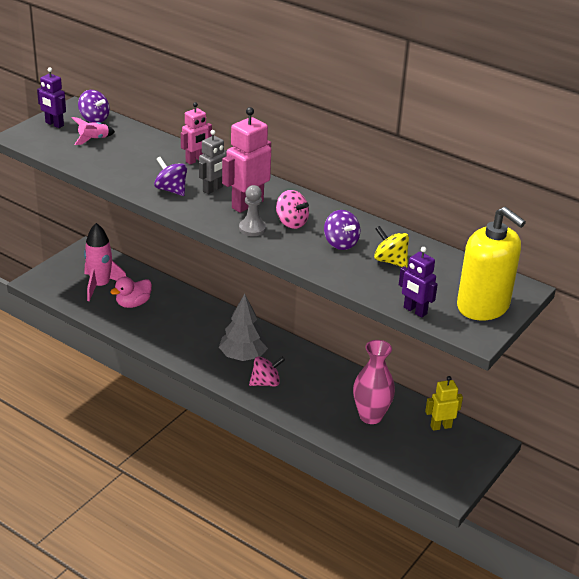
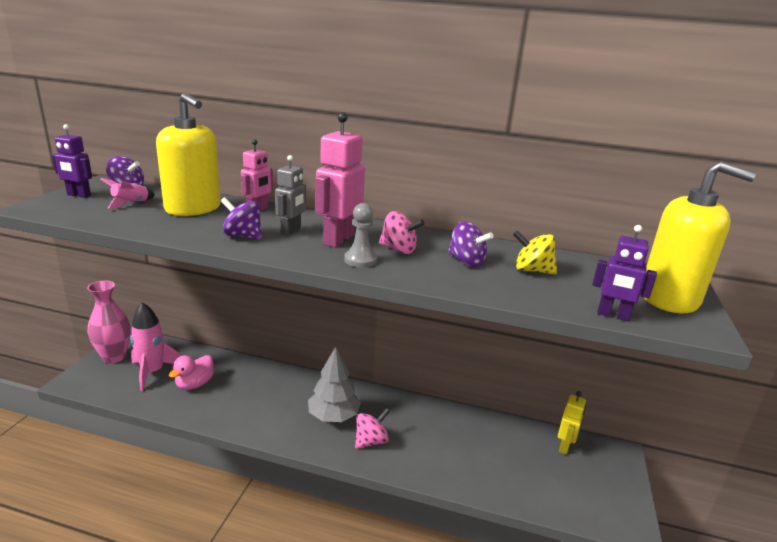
camera: 20 degrees left, 10 degrees down
pink vase [353,340,395,424] -> pink vase moved to [87,281,131,363]
yellow robot [425,376,463,431] -> yellow robot turned 150 degrees clockwise [558,391,586,455]
none -> yellow soap dispenser [156,93,221,216]

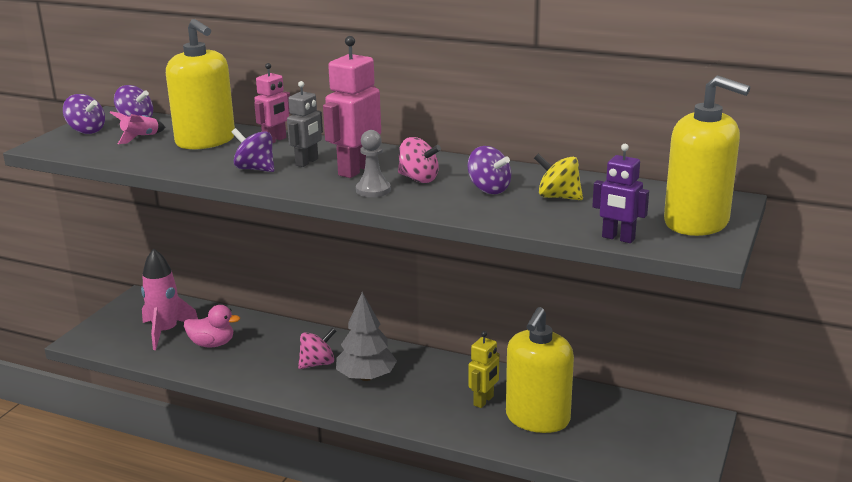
camera: 10 degrees right, 0 degrees up
purple robot [52,124,92,198] -> purple spinning top [63,94,105,134]
pink vase [87,281,131,363] -> none
pink duck [169,355,214,390] -> pink duck turned 120 degrees counterclockwise [184,305,240,347]
pink spinning top [355,408,390,449] -> pink spinning top moved to [298,328,336,369]
yellow robot [558,391,586,455] -> yellow robot moved to [468,331,499,408]
none -> yellow soap dispenser [506,307,574,433]

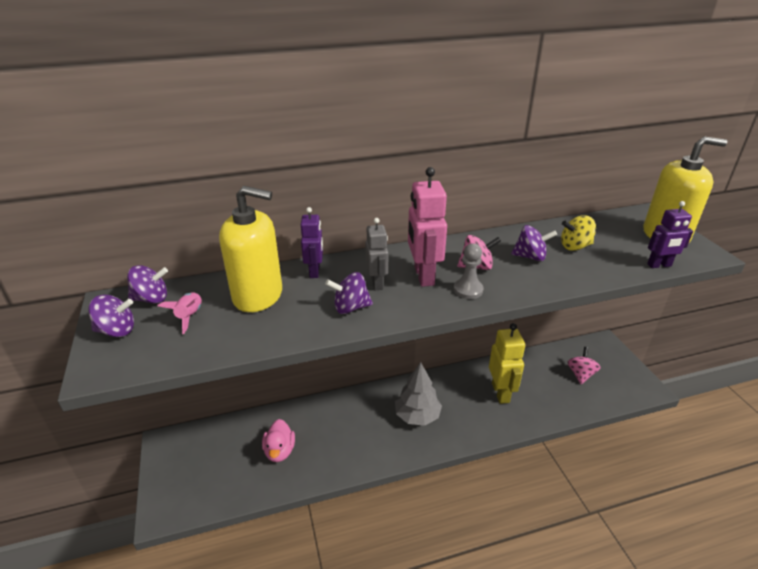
camera: 40 degrees left, 10 degrees up
pink rocket [141,248,198,350] -> none
pink duck [184,305,240,347] -> pink duck turned 120 degrees clockwise [262,419,295,462]
pink robot [254,63,290,144] -> purple robot [301,207,323,278]
pink spinning top [298,328,336,369] -> pink spinning top moved to [567,347,601,384]
yellow robot [468,331,499,408] -> yellow robot [489,323,525,404], size x1.59
yellow soap dispenser [506,307,574,433] -> none

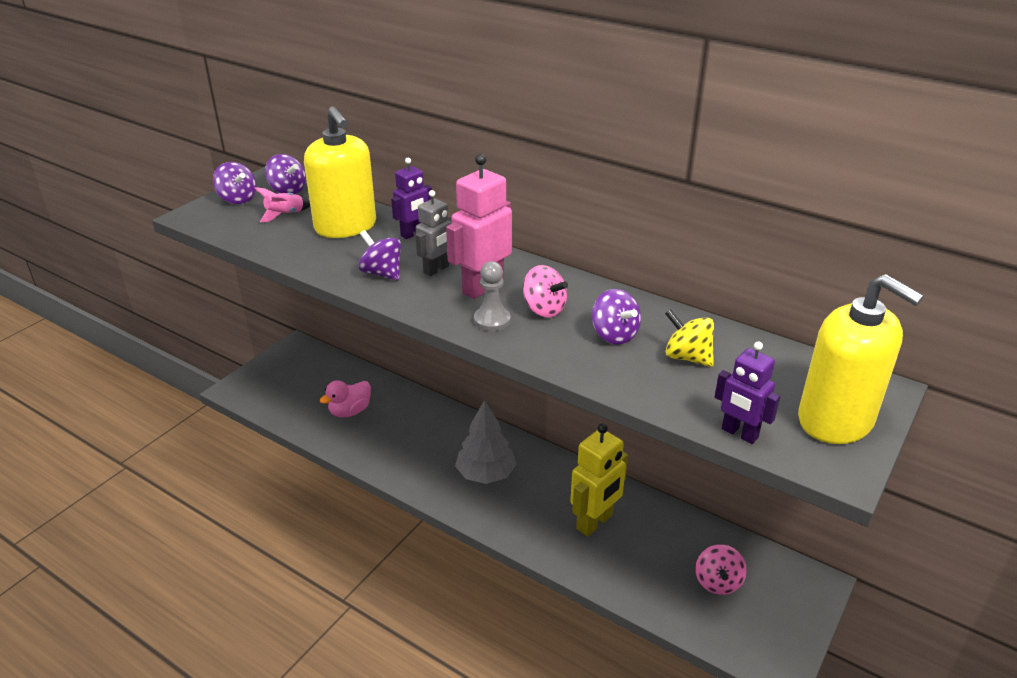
camera: 50 degrees right, 0 degrees up
pink spinning top [567,347,601,384] -> pink spinning top turned 120 degrees clockwise [695,545,747,595]

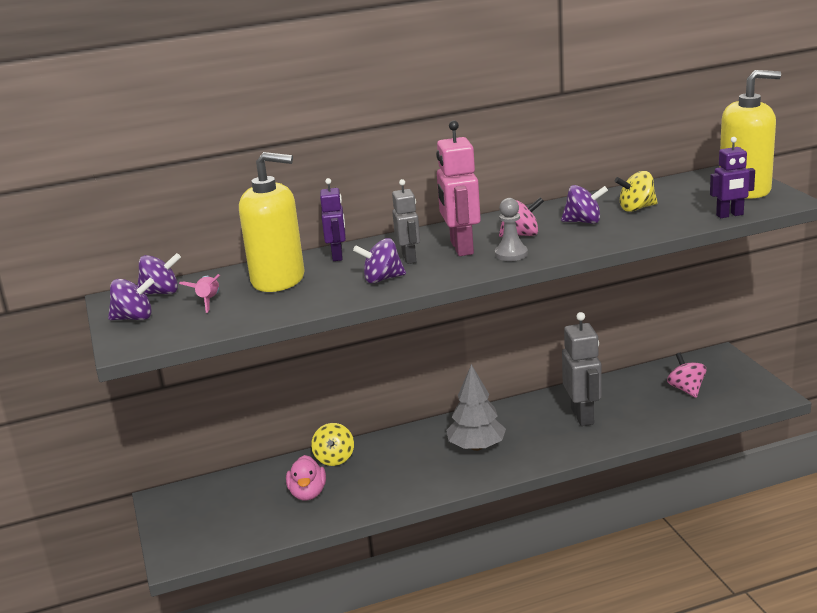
camera: 50 degrees left, 10 degrees down
yellow robot [570,423,628,536] -> grey robot [562,312,602,426]
pink spinning top [695,545,747,595] -> pink spinning top turned 150 degrees counterclockwise [667,353,706,398]
none -> yellow spinning top [311,423,354,466]

